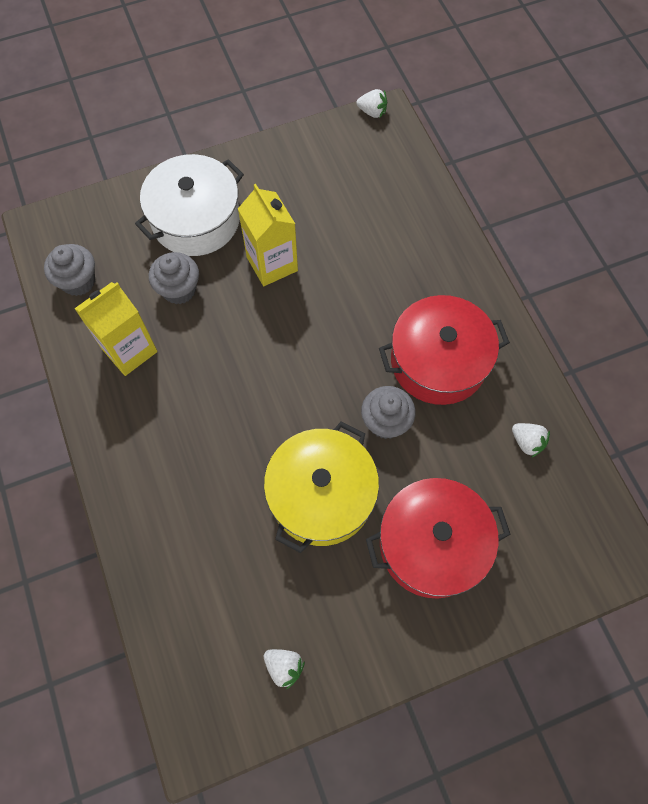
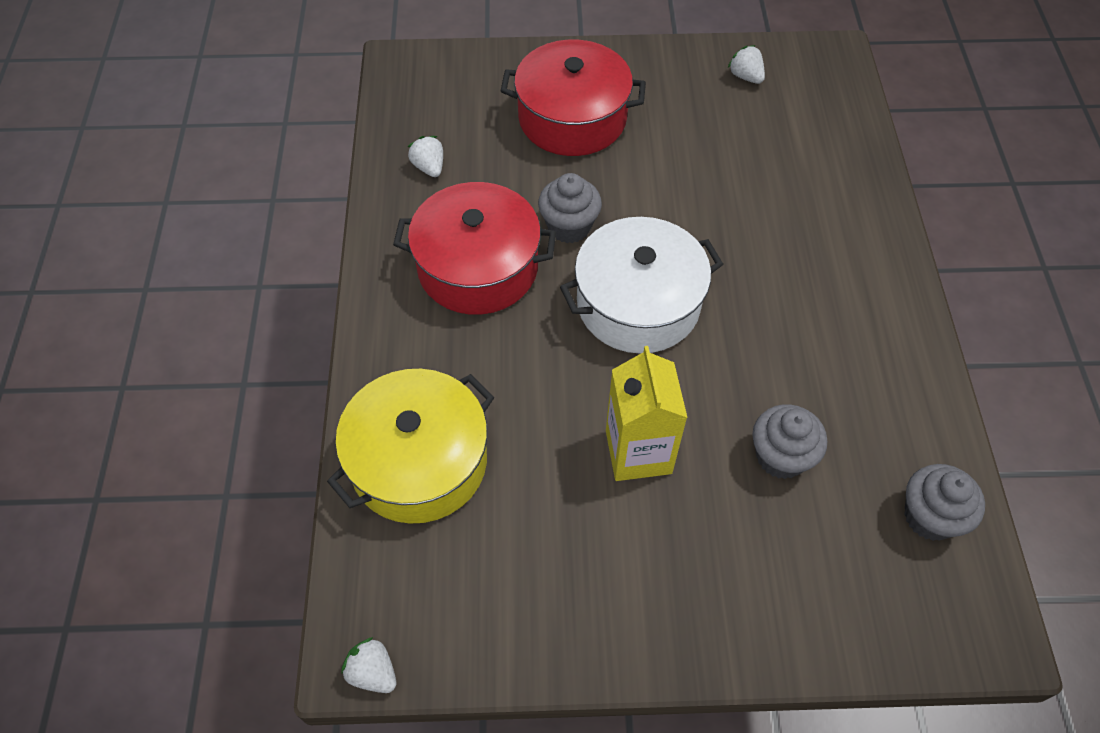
camera: 160 degrees left, 10 degrees down
yellow carton [74,282,158,376] -> none
white pot [135,154,244,256] -> white pot moved to [560,217,723,354]
yellow pot [264,421,379,553] -> yellow pot moved to [327,369,494,524]

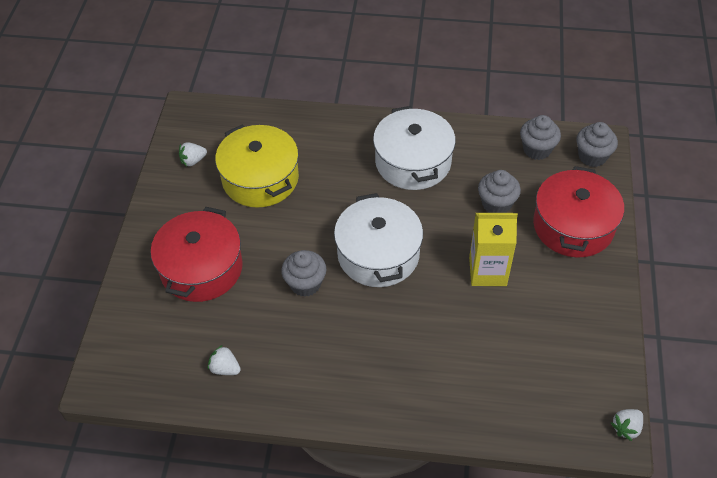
camera: 80 degrees left, 5 degrees down
yellow pot [327,369,494,524] -> yellow pot moved to [215,125,299,208]
red pot [393,182,556,315] -> red pot moved to [533,166,624,257]
white strawberry [408,136,443,177] -> white strawberry turned 45 degrees clockwise [208,345,241,375]
none -> white pot [373,106,456,190]
none -> grey cupcake [576,122,618,167]

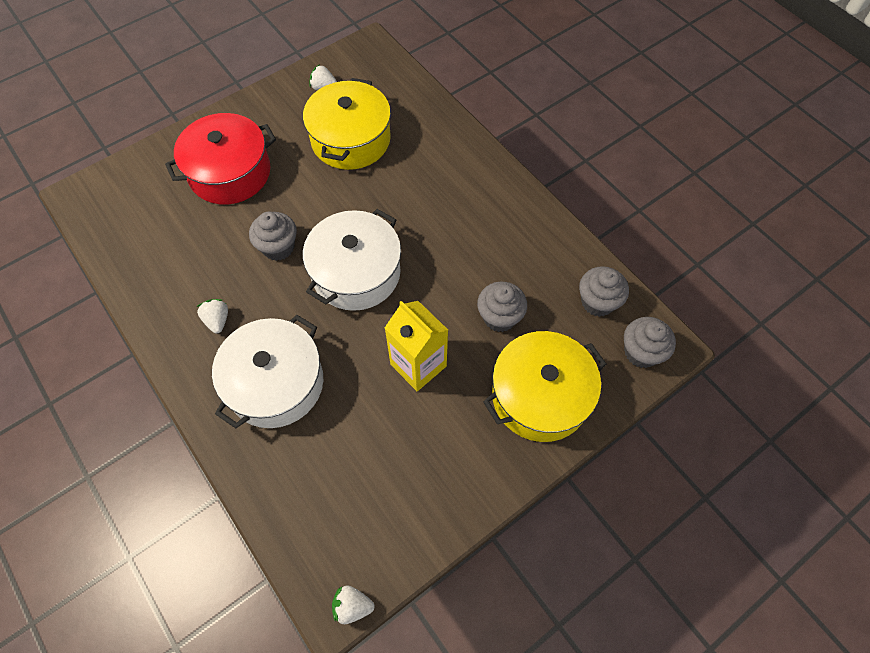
camera: 45 degrees right, 10 degrees up
white strawberry [208,345,241,375] -> white strawberry moved to [196,299,228,334]
white pot [373,106,456,190] -> white pot moved to [212,315,323,428]
red pot [533,166,624,257] -> yellow pot [483,331,606,442]

